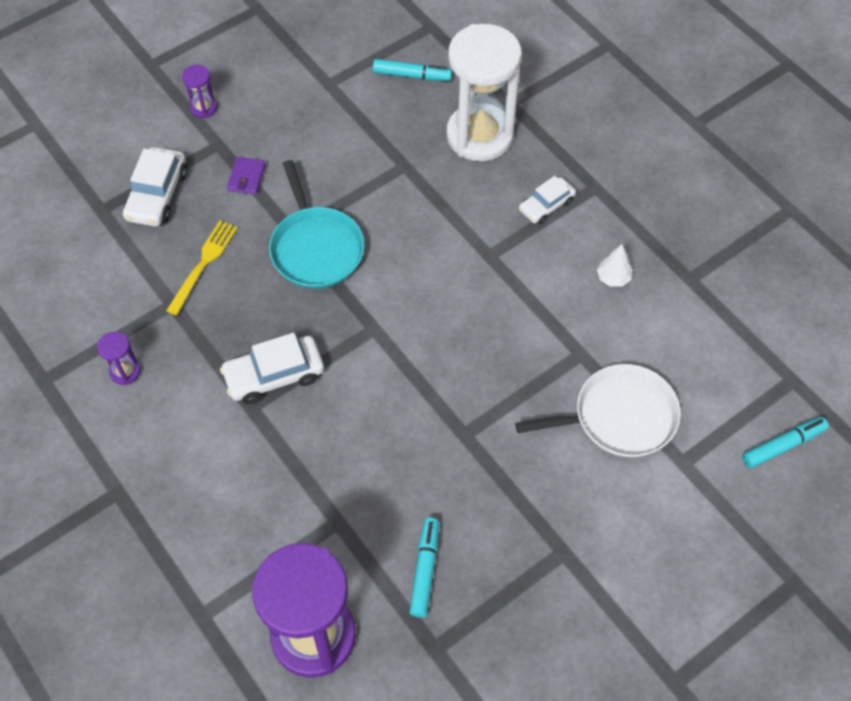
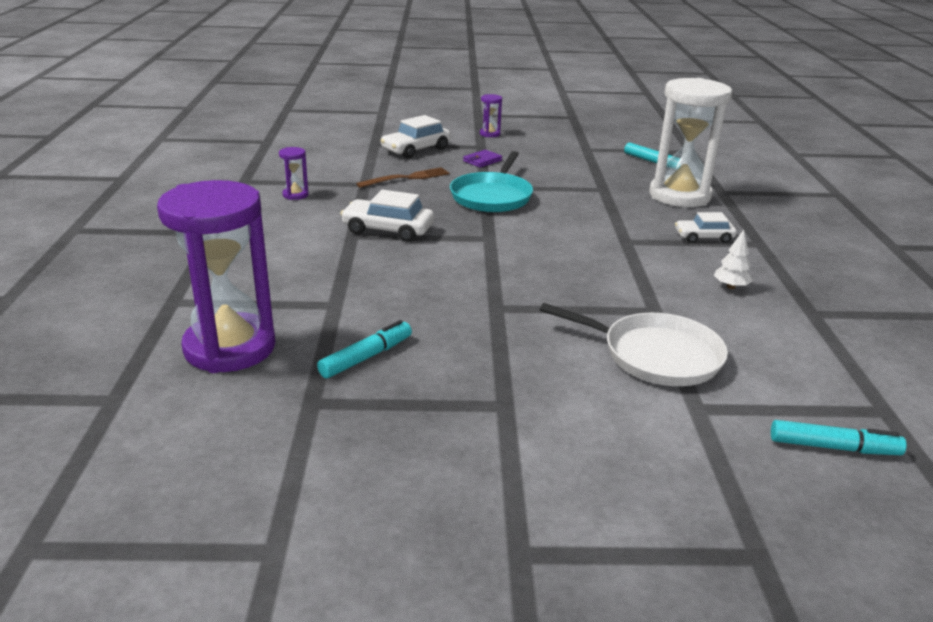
camera: 35 degrees right, 30 degrees down
yellow fork [166,221,237,315] -> brown fork [356,167,450,188]

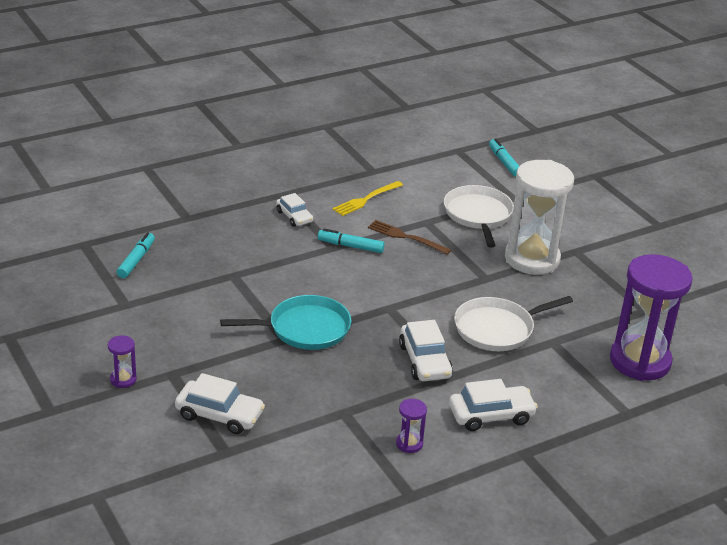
camera: 120 degrees left, 5 degrees up
turquoise marker [317,320,412,378] -> turquoise marker moved to [318,229,384,253]
brown fork [356,167,450,188] -> brown fork moved to [368,220,451,255]
purple wallet [463,150,502,168] -> none
white hourglass [649,78,732,207] -> white hourglass moved to [505,160,574,275]
white tree [714,230,753,289] -> yellow fork [333,181,403,216]
none -> white car [449,379,538,431]
none -> white pan [454,296,573,351]

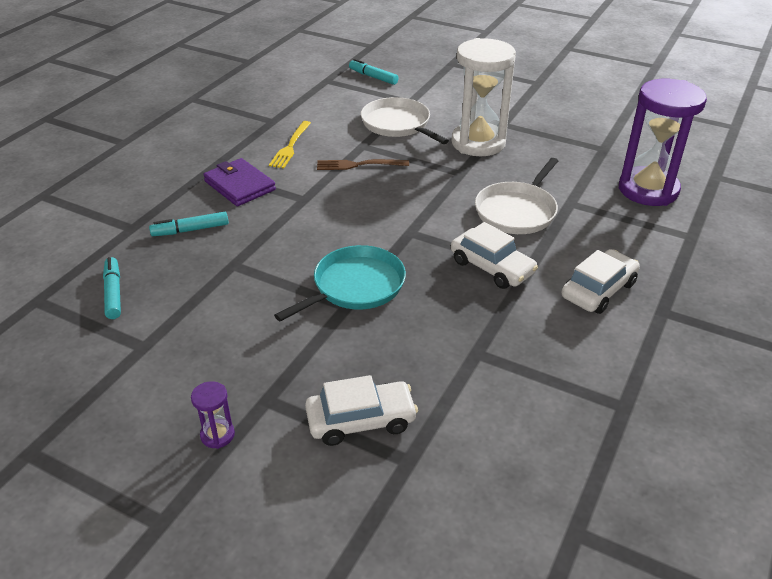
camera: 30 degrees left, 5 degrees up
white car [276,193,313,227] -> purple wallet [203,158,276,206]
turquoise marker [318,229,384,253] -> turquoise marker moved to [149,212,229,236]
purple hourglass [396,399,427,453] -> none

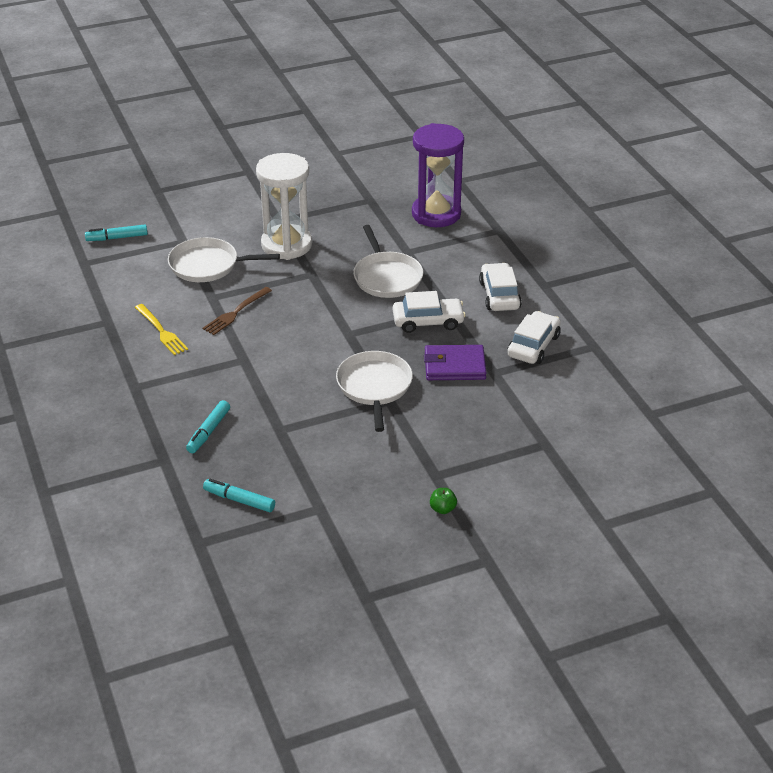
camera: 50 degrees left, 0 degrees up
purple hourglass [191,381,235,449] -> green apple [430,488,457,514]
purple wallet [203,158,276,206] -> purple wallet moved to [424,345,486,380]
turquoise pan [274,245,406,322] -> white pan [336,351,413,432]
white car [305,375,418,446] -> white car moved to [507,311,561,364]

